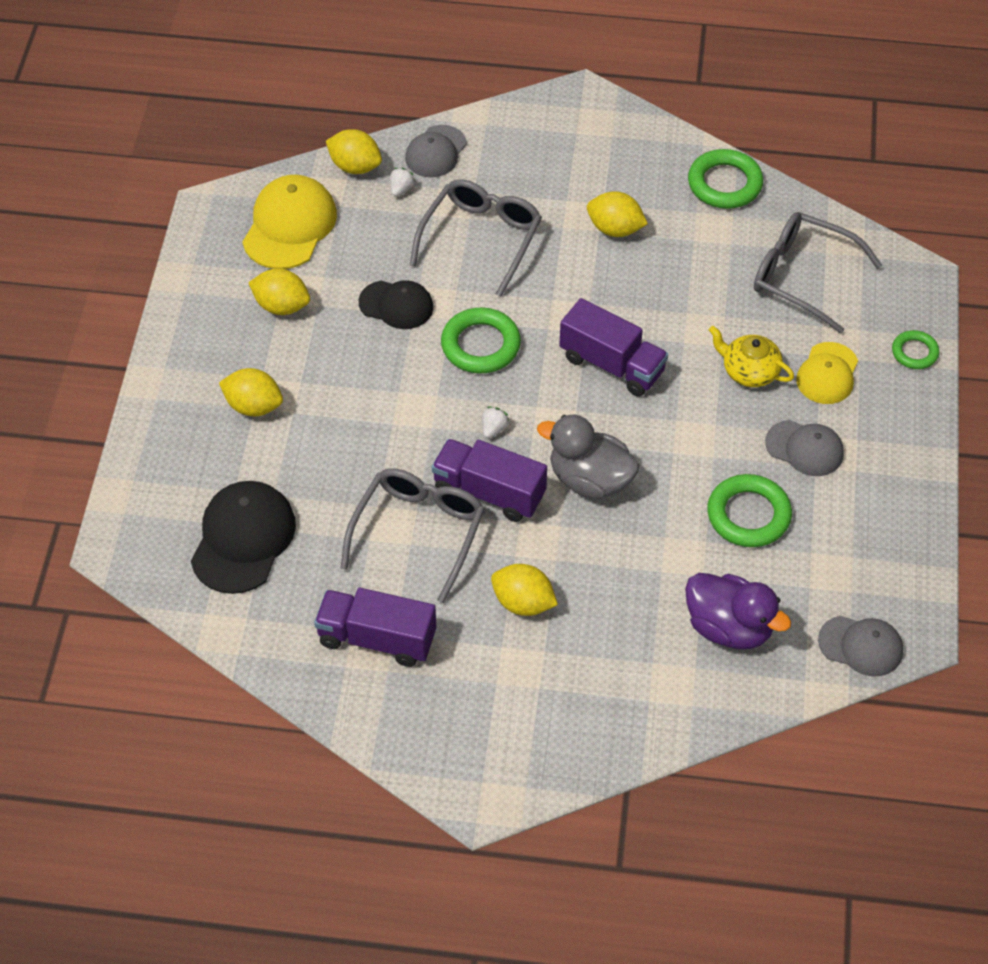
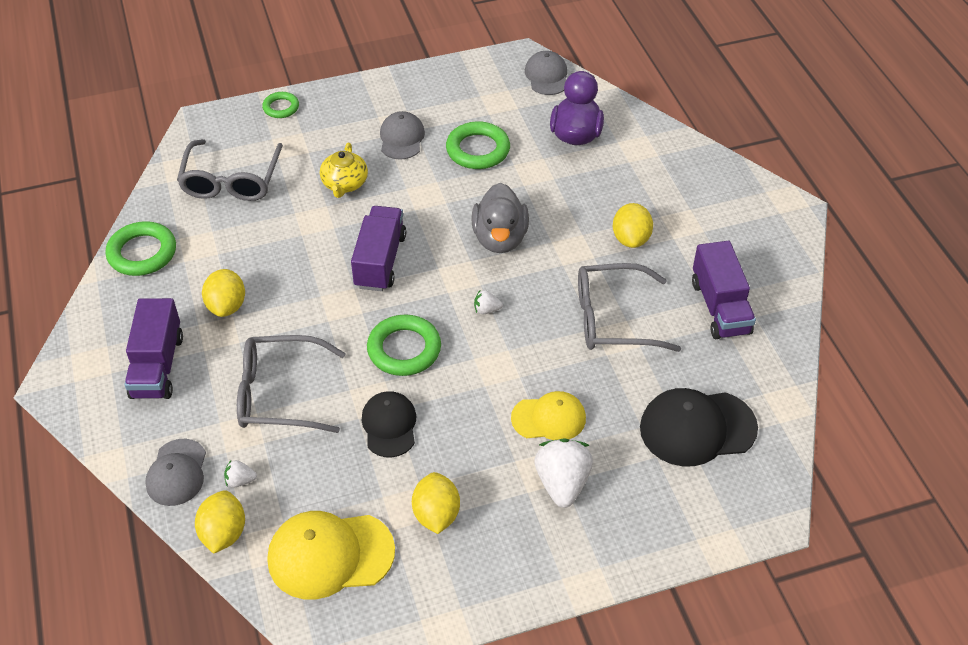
camera: 115 degrees left, 5 degrees down
yellow lemon [219,368,283,416] -> white strawberry [534,438,593,508]
grey cap [405,125,467,177] -> grey cap turned 90 degrees clockwise [145,439,206,506]
purple truck [432,439,547,522] -> purple truck moved to [124,298,183,399]
yellow cap [796,342,858,404] -> yellow cap moved to [511,391,586,440]

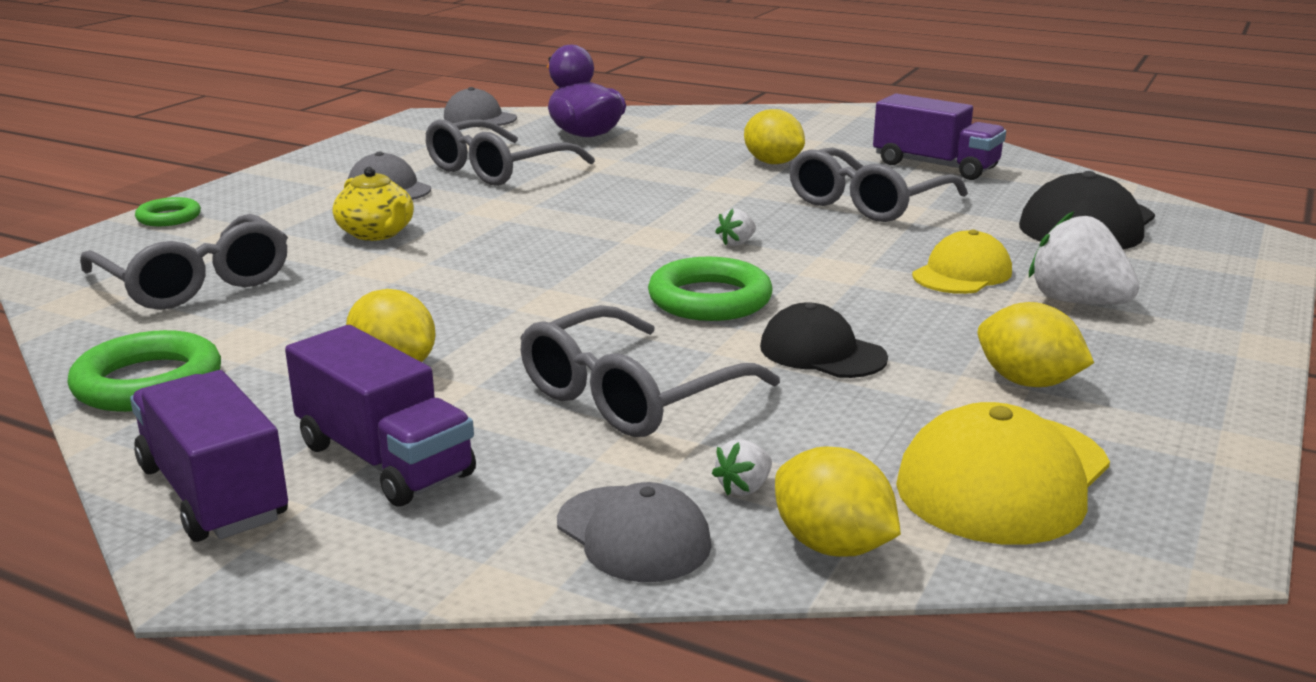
camera: 45 degrees left, 25 degrees down
purple truck [351,206,406,291] -> purple truck moved to [130,370,288,542]
green ring [446,121,510,169] -> grey glasses [425,119,595,186]
grey duck [471,183,529,253] -> none

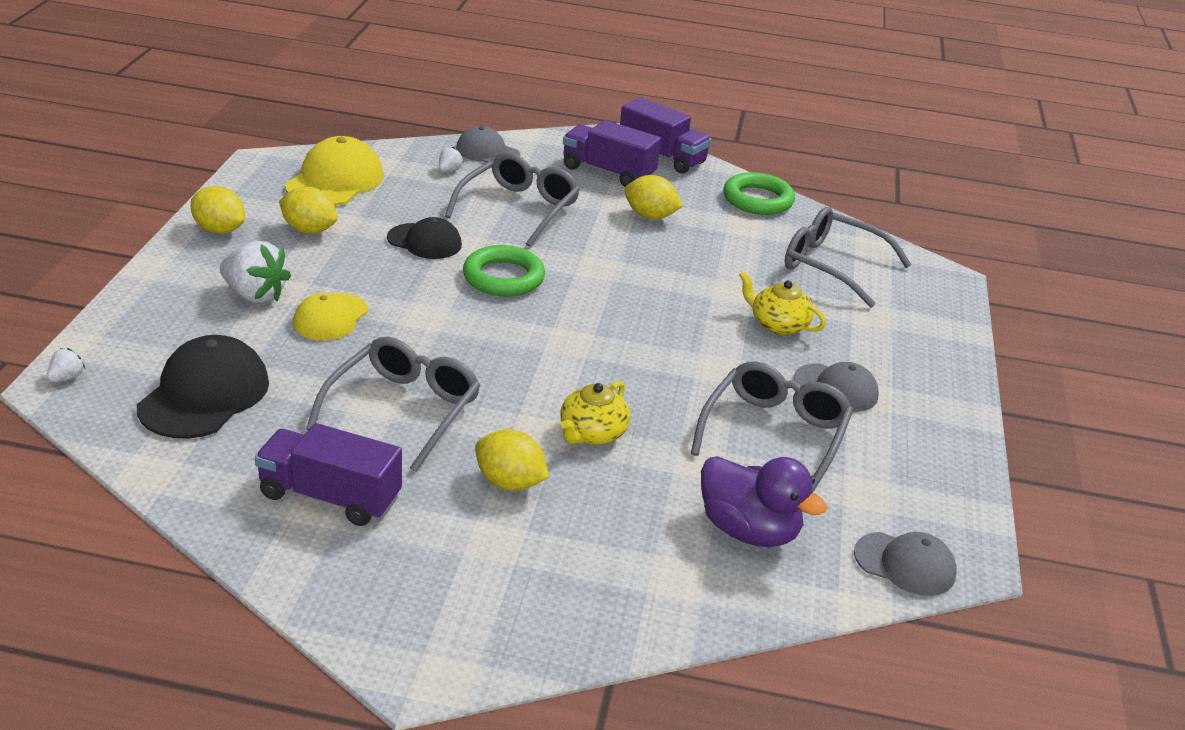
camera: 160 degrees right, 10 degrees up
green ring [135,197,201,226] -> none
white strawberry [715,209,756,246] -> white strawberry moved to [47,348,86,383]
yellow lemon [775,446,901,557] -> yellow lemon moved to [191,186,245,234]
none -> yellow teapot [560,381,630,445]

